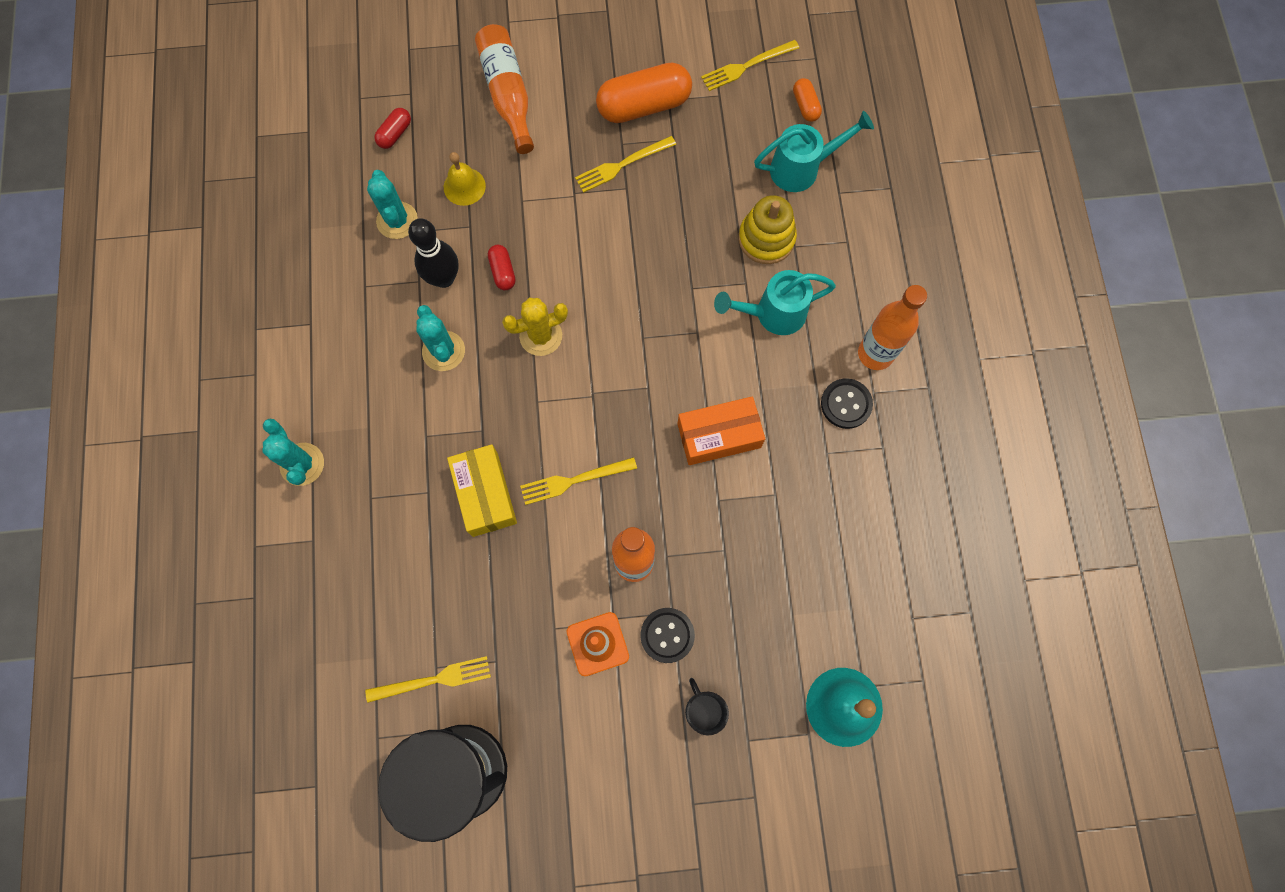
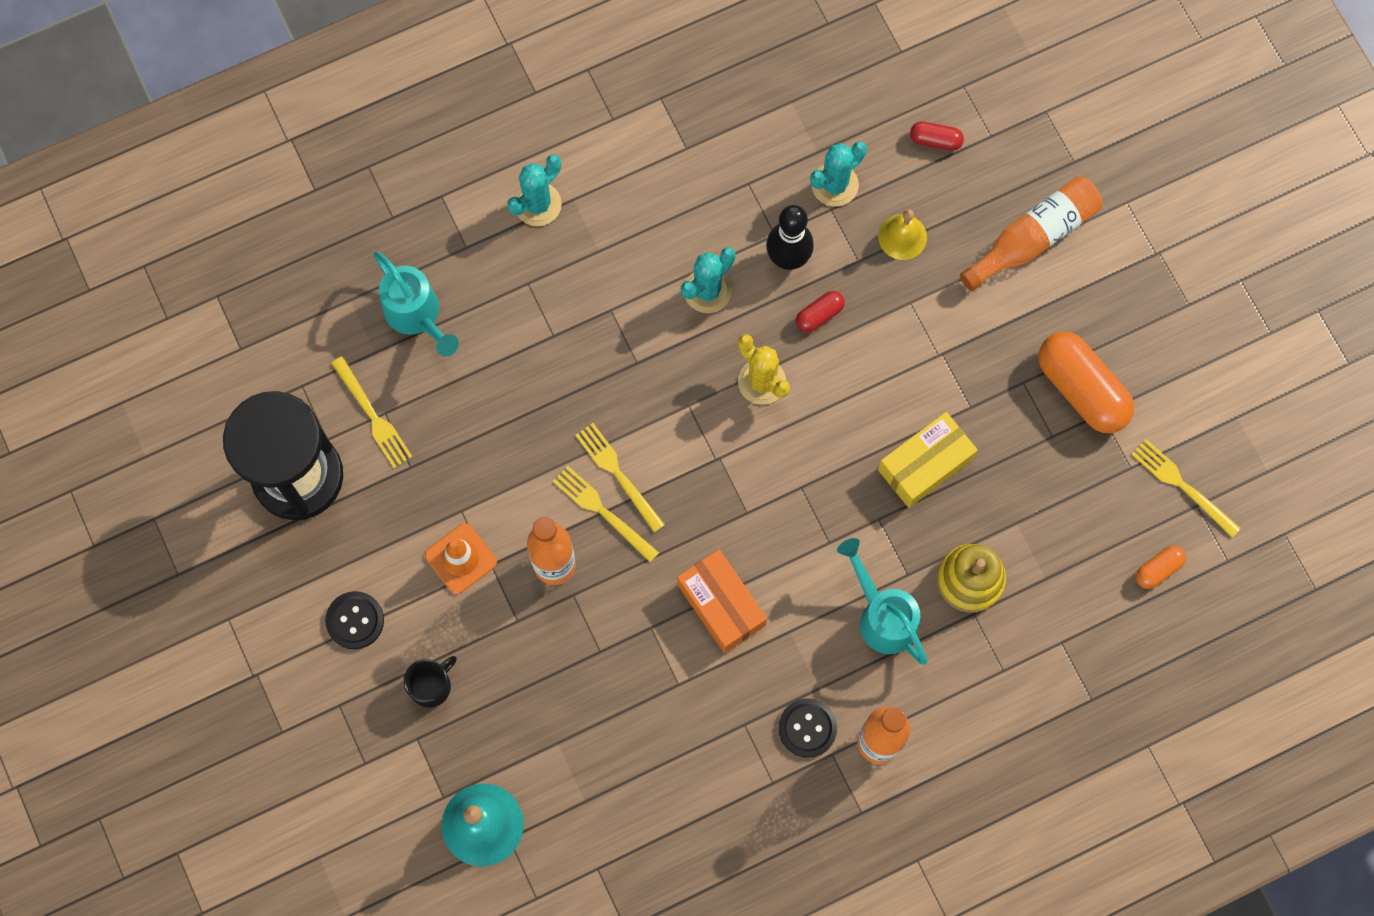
camera: 70 degrees right, 0 degrees up
yellow box [447,444,517,537] -> yellow box moved to [878,412,978,508]
yellow fork [575,136,676,193] -> yellow fork moved to [553,466,659,562]
black button [641,608,695,663] -> black button moved to [325,591,384,649]
turquoise watering can [754,111,874,192] -> turquoise watering can moved to [373,252,459,357]

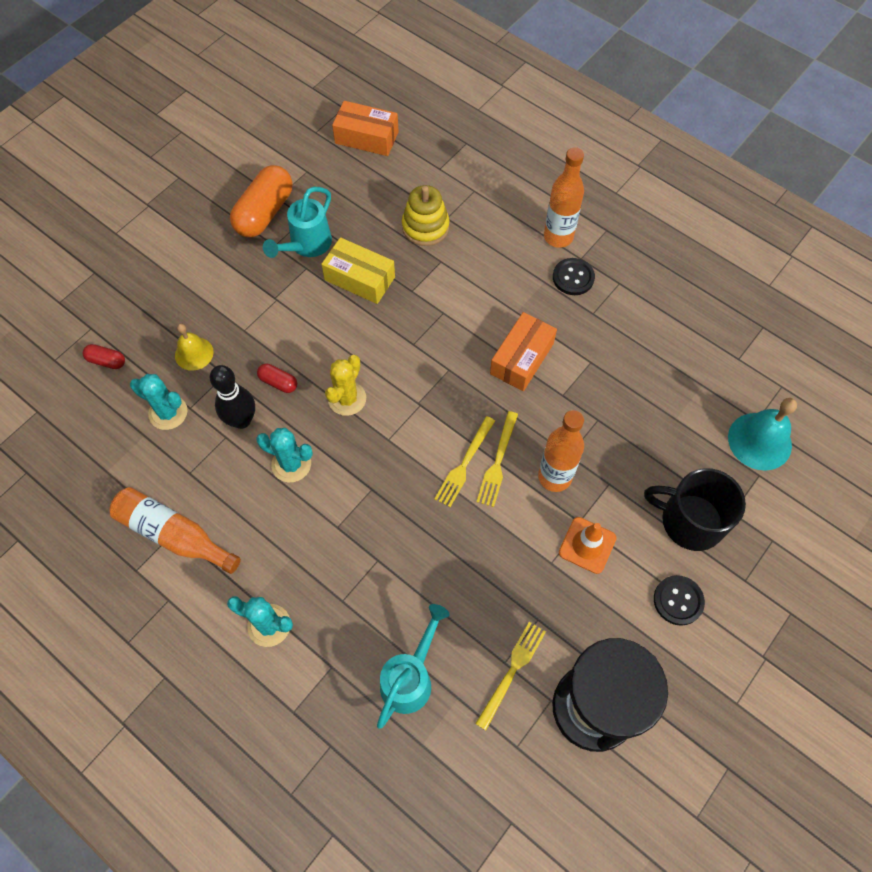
camera: 115 degrees left, 10 degrees down
black mug [404,656,457,708] -> black mug [644,468,746,551], size x1.84
turquoise watering can [837,538,928,665] -> turquoise watering can moved to [263,187,332,258]
red capsule [910,121,964,151] -> red capsule turned 60 degrees counterclockwise [82,344,125,369]
orange bottle [960,176,1102,291] -> orange bottle moved to [110,487,241,574]
yellow fork [1131,439,1241,537] -> none
orange capsule [1136,545,1186,589] -> orange box [332,101,399,156]

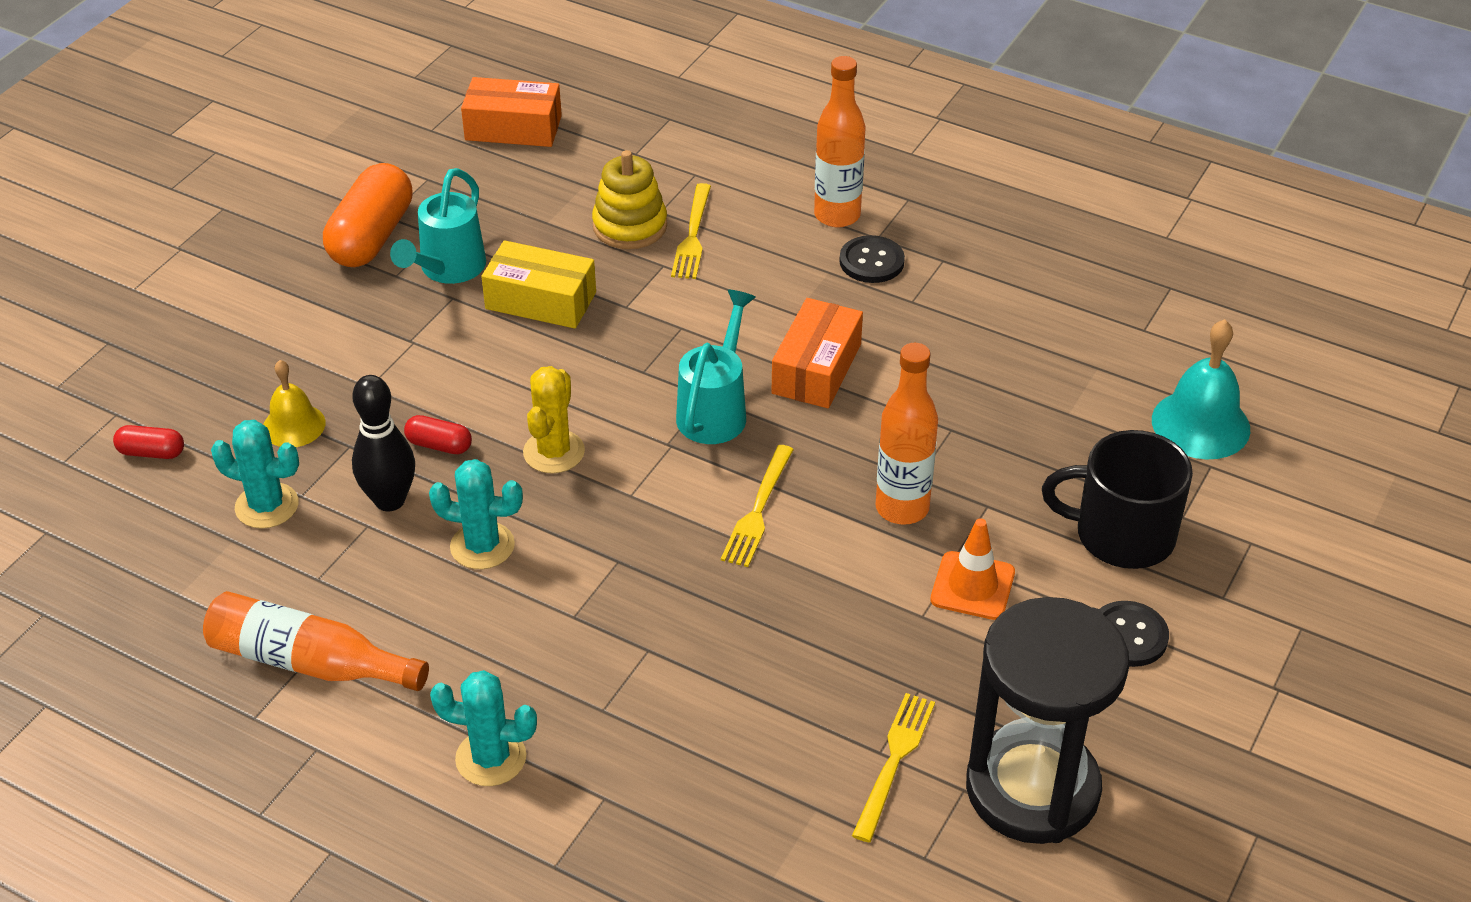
camera: 10 degrees left, 20 degrees down
turquoise watering can [377,604,450,729] -> turquoise watering can moved to [676,290,756,444]
yellow fork [476,411,518,507] -> yellow fork moved to [671,183,711,279]

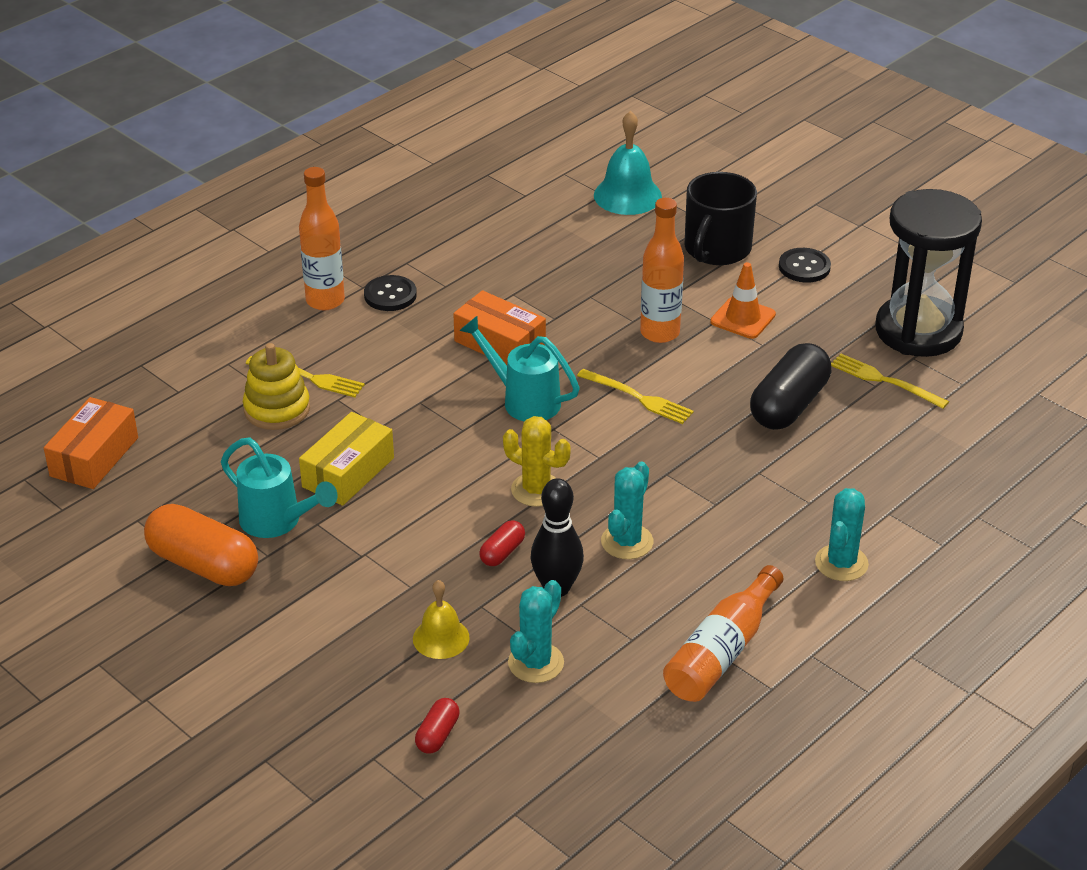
camera: 75 degrees left, 5 degrees down
none -> black capsule [750,343,831,430]

